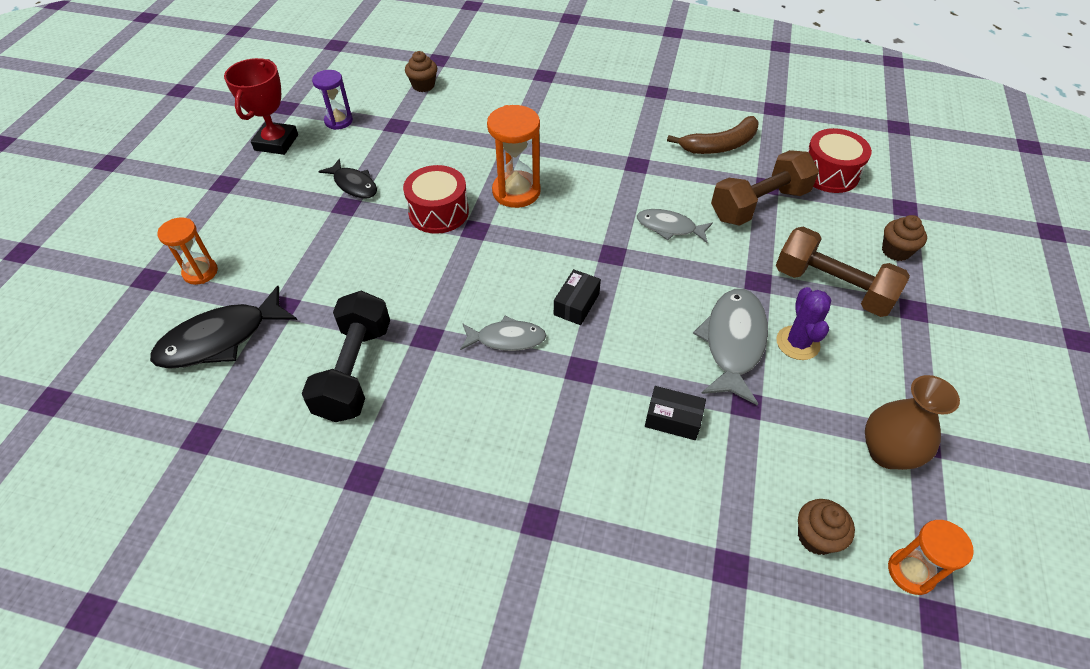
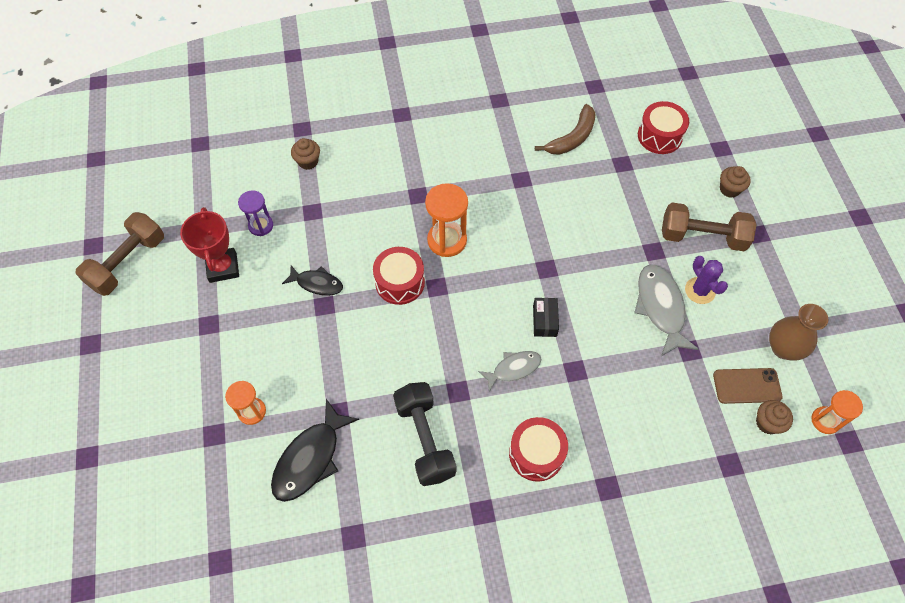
camera: 25 degrees left, 10 degrees up
grey fish [637,209,712,243] -> none
black box [645,386,706,440] -> none
brown dumbbell [711,150,819,226] -> brown dumbbell moved to [76,212,164,296]
none -> red drum [509,417,568,482]
none -> brown phone [713,368,783,404]

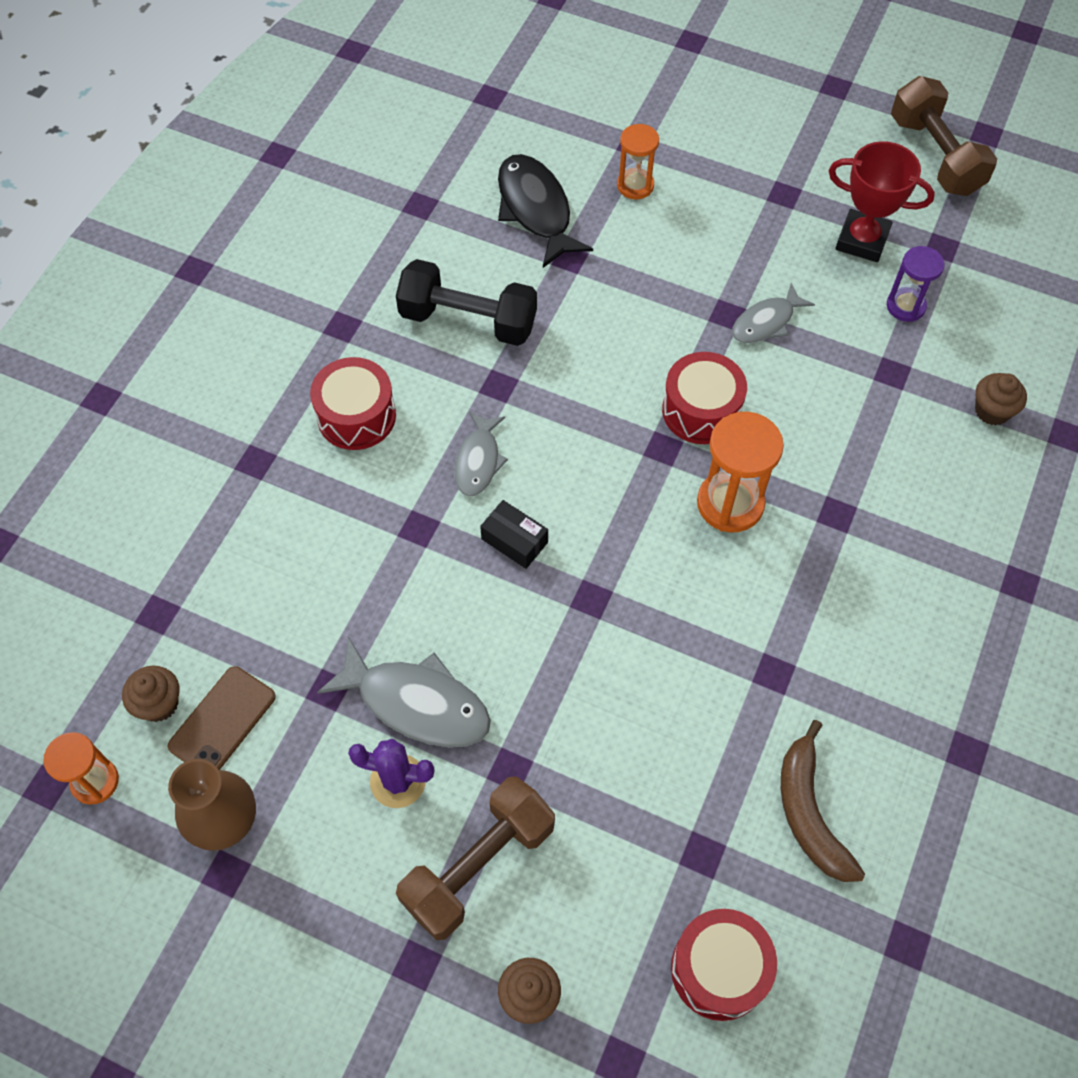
camera: 125 degrees right, 0 degrees up
black fish [282,265,343,296] -> grey fish [732,283,815,343]

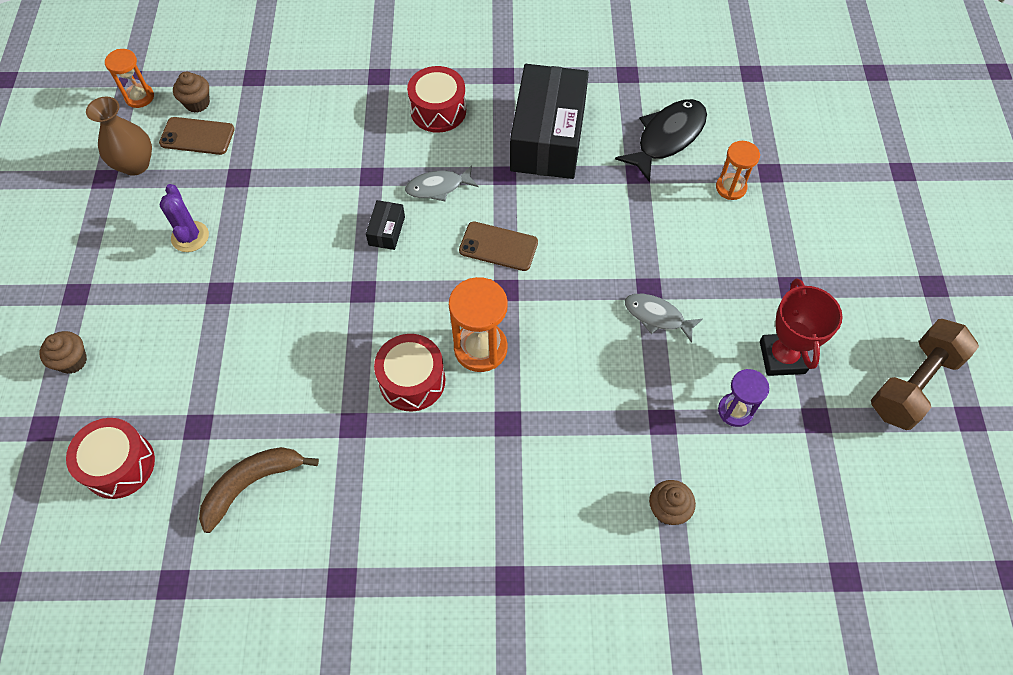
camera: 65 degrees right, 0 degrees up
grey fish [317,637,491,747] -> none
black dumbbell [396,259,537,346] -> black box [510,64,589,179]
brown dumbbell [396,776,555,940] -> none
red drum [662,352,747,444] -> red drum moved to [374,334,445,411]
none -> brown phone [459,221,538,271]

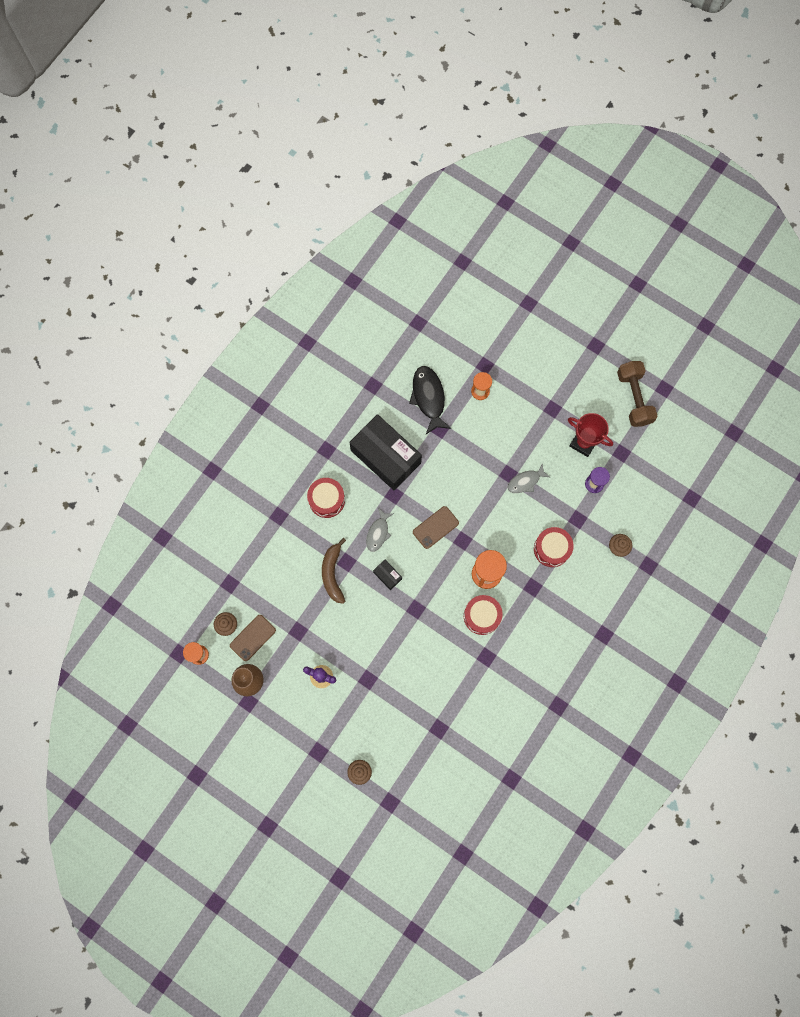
camera: 55 degrees left, 15 degrees up
red drum [66,418,155,499] -> red drum moved to [534,527,574,567]
brown banana [199,447,319,533] -> brown banana moved to [322,538,346,604]

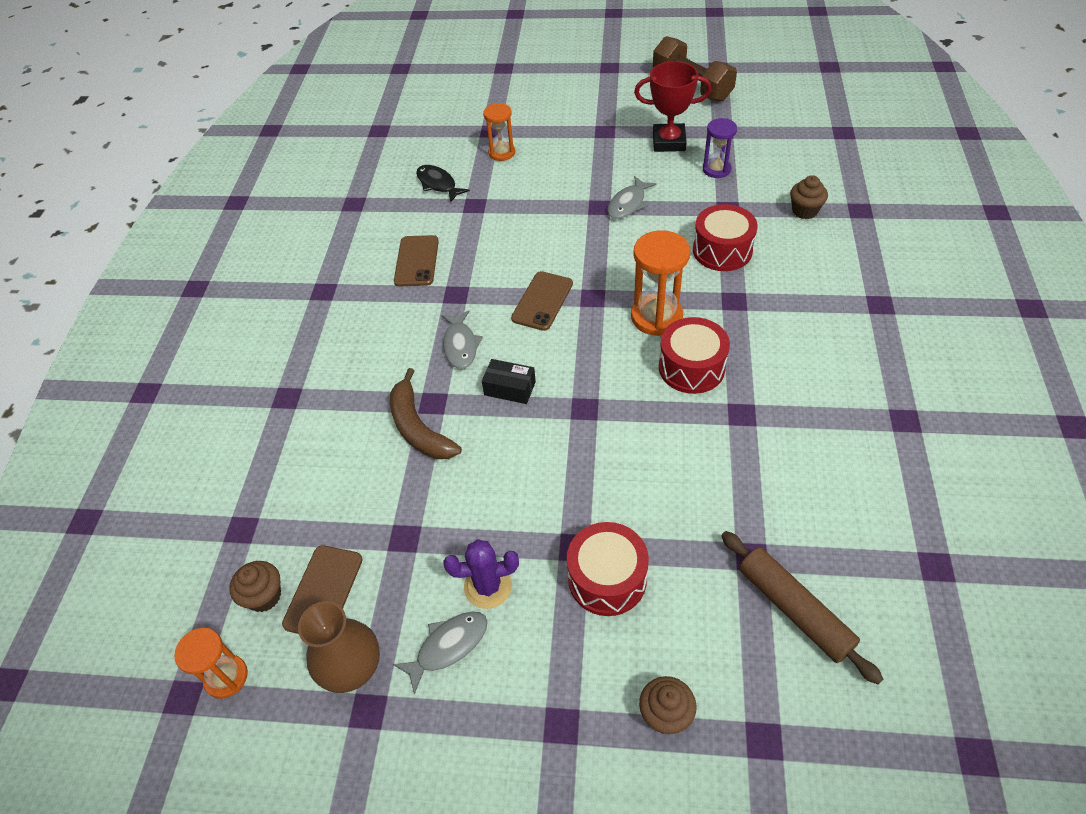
camera: 25 degrees left, 25 degrees down
red drum [307,478,345,518] -> red drum moved to [567,522,649,616]
black box [349,414,422,490] -> brown phone [394,235,439,287]
black fish [409,366,452,434] -> black fish [416,165,470,203], size x0.62
none -> grey fish [393,611,488,694]
none -> brown rolling pin [721,531,883,685]

